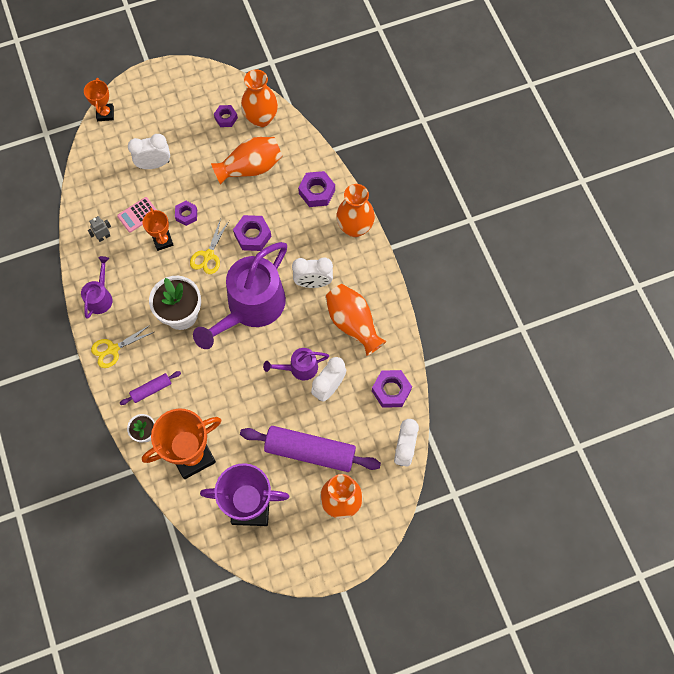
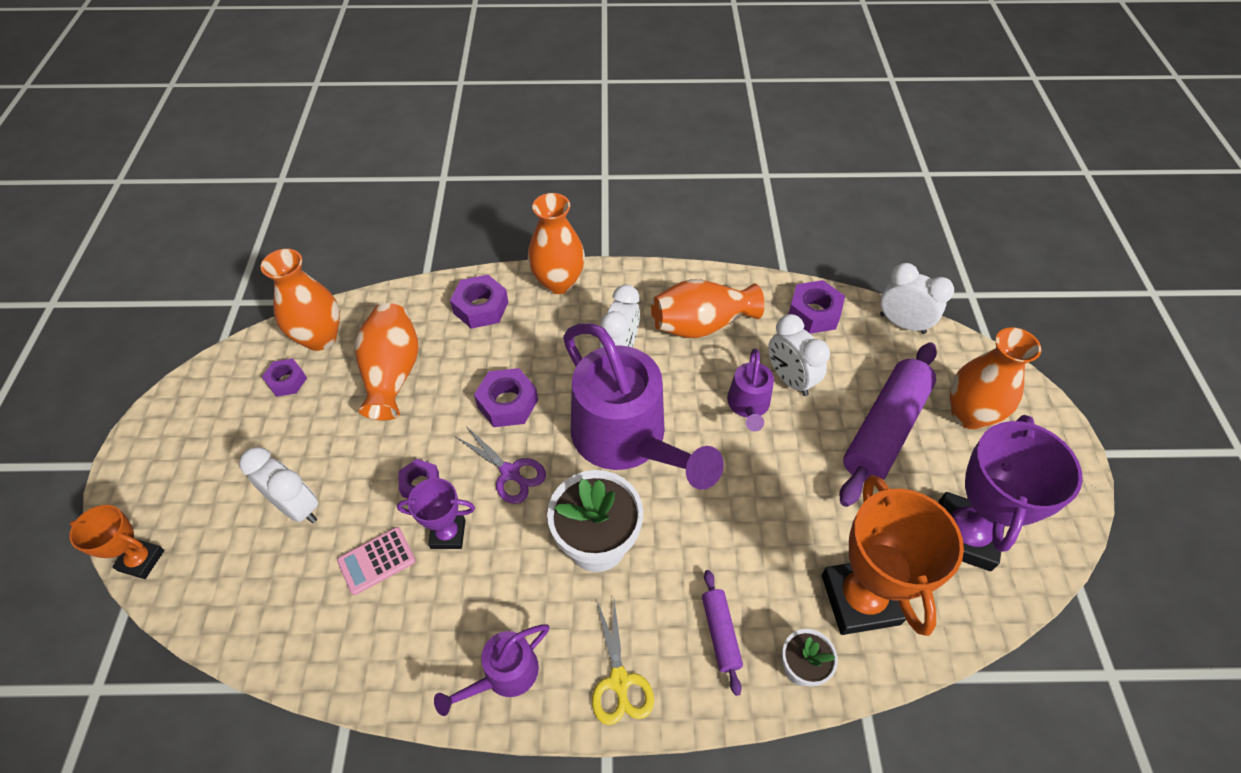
camera: 70 degrees left, 15 degrees down
purple watering can [81,256,112,319] -> purple watering can turned 75 degrees counterclockwise [434,624,549,716]
grey robot [88,216,111,242] -> none
pink calculator [117,197,157,233] -> pink calculator turned 75 degrees clockwise [337,527,416,595]
white clock [128,134,170,169] -> white clock turned 120 degrees clockwise [239,447,318,523]
orange trophy [143,208,174,251] -> purple trophy [397,478,475,549]
yellow scissors [190,219,229,274] -> purple scissors [456,426,546,504]

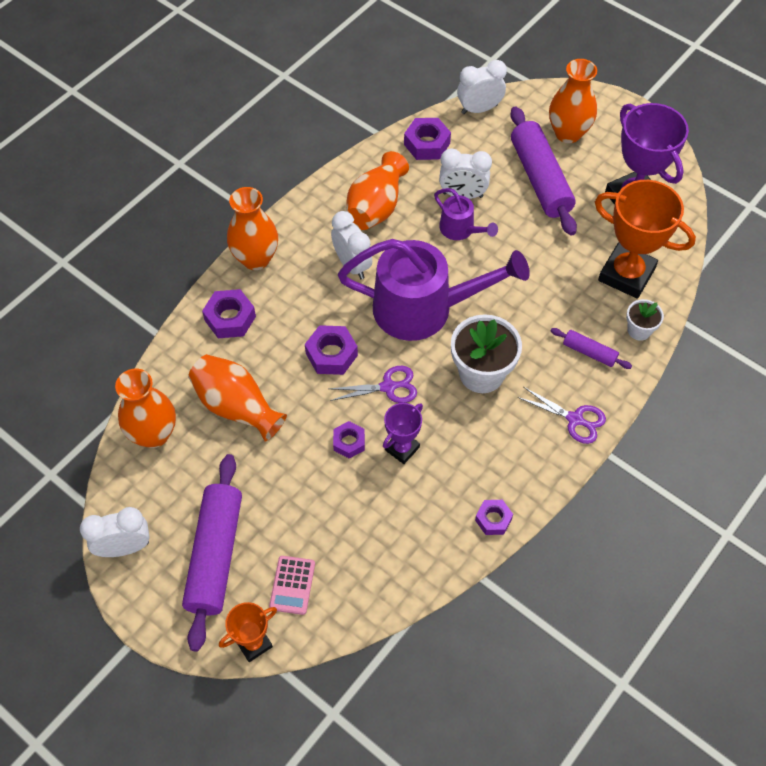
camera: 50 degrees left, 5 degrees up
white clock [239,447,318,523] -> white clock moved to [80,507,150,557]
purple nut [262,359,307,397] -> purple nut moved to [475,500,513,535]
pink calculator [337,527,416,595] -> pink calculator moved to [269,556,315,615]
purple watering can [434,624,549,716] -> none
yellow scissors [592,599,654,725] -> purple scissors [517,387,606,444]
none -> purple rolling pin [182,454,242,652]

